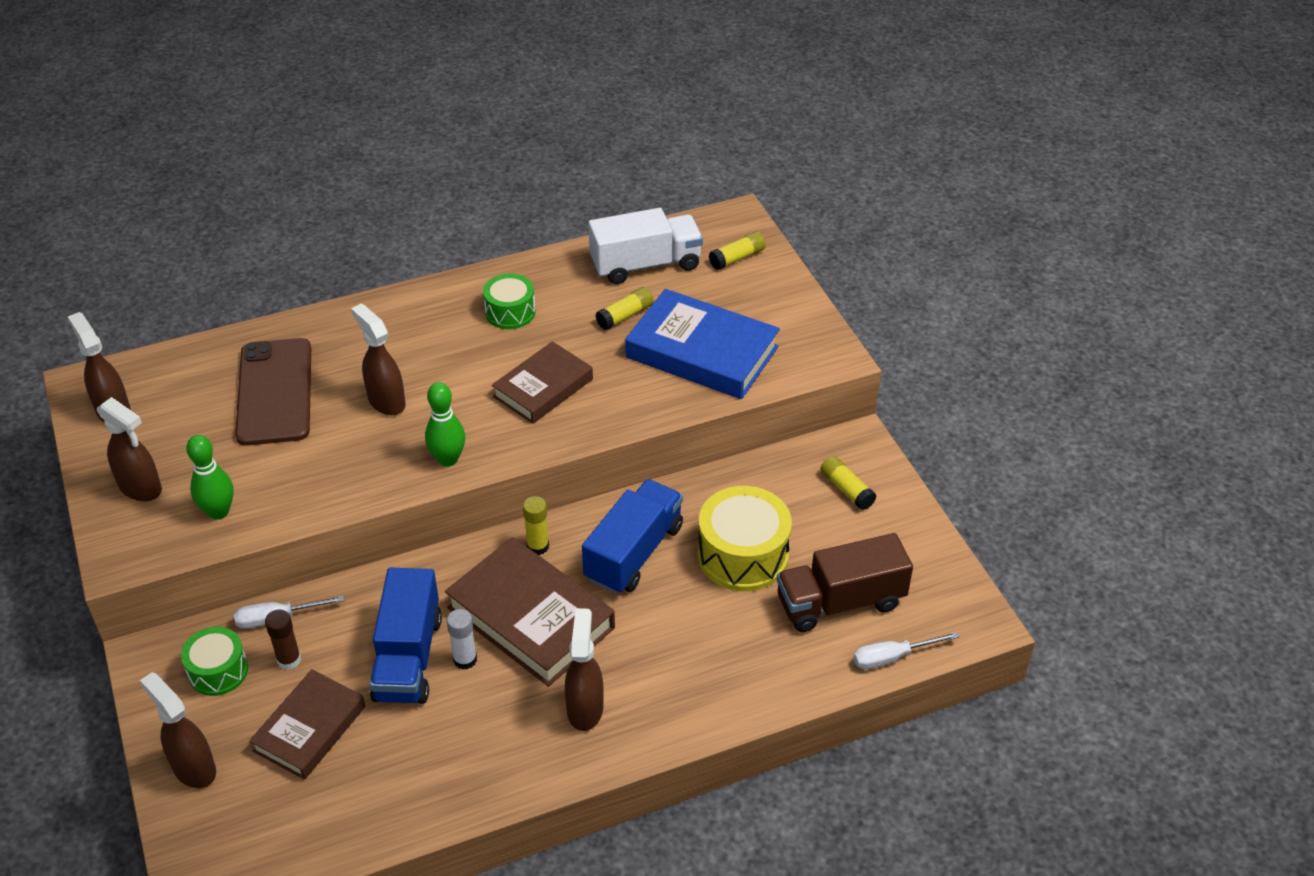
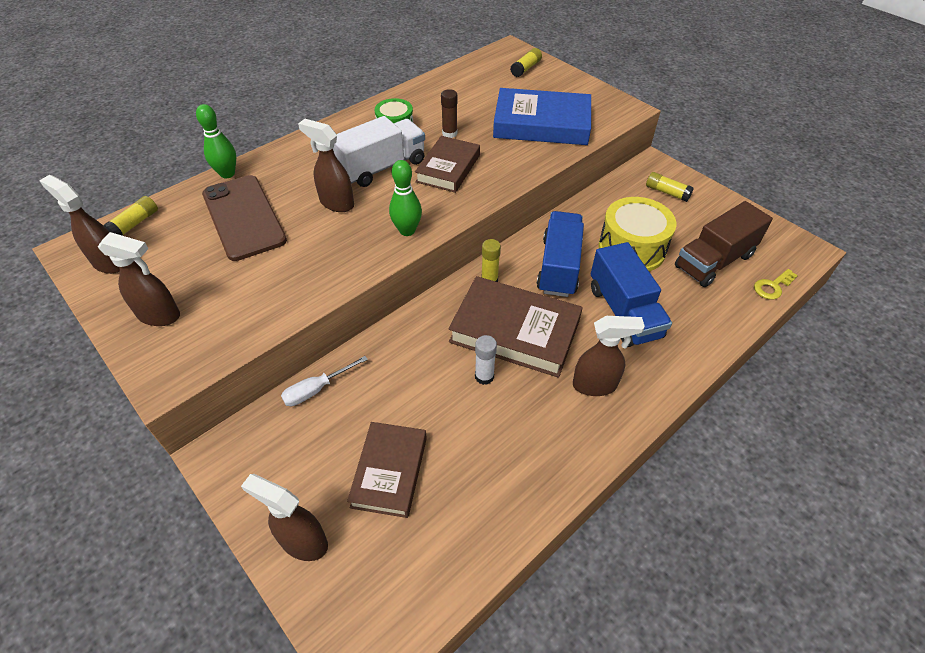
camera: 20 degrees left, 5 degrees up
green drum [181,627,248,696] -> none
green bowling pin [186,435,234,520] -> green bowling pin moved to [196,104,236,178]
brown glue stick [265,609,301,670] -> brown glue stick moved to [441,89,457,138]
blue truck [370,568,442,704] -> blue truck moved to [591,242,672,347]
brown spray bottle [565,608,603,731] -> brown spray bottle turned 105 degrees clockwise [573,316,645,396]
white truck [588,208,703,284] -> white truck moved to [333,116,425,187]
yellow glue stick [595,287,654,330] -> yellow glue stick moved to [103,196,158,236]
white screwdriver [853,632,959,669] -> yellow key [754,269,798,299]

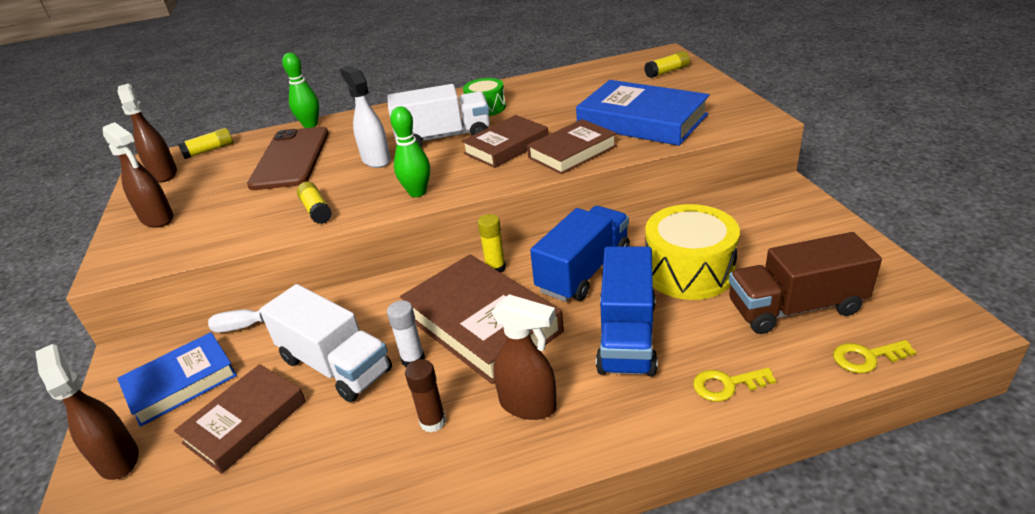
camera: 30 degrees right, 15 degrees down
brown spray bottle [298,119,354,212] -> white spray bottle [340,66,391,168]
brown glue stick [441,89,457,138] -> brown glue stick moved to [405,359,446,432]
yellow glue stick [646,172,694,202] -> yellow glue stick moved to [297,182,332,224]
none -> blue book [117,332,237,427]
none -> white truck [260,284,392,402]
none -> brown book [527,119,617,174]
none -> yellow key [693,368,776,402]

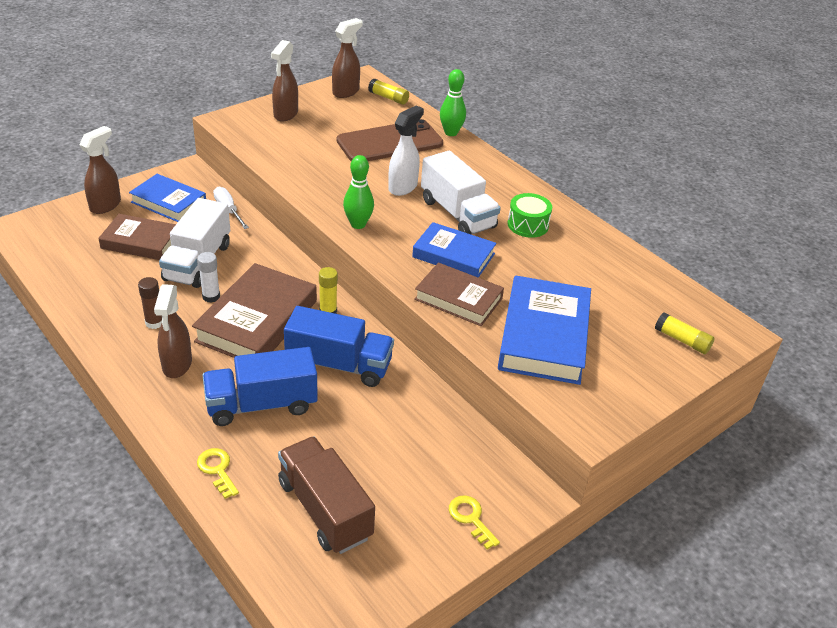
camera: 60 degrees right, 5 degrees up
yellow glue stick [297,182,332,224] -> none
brown book [462,115,548,168] -> blue book [412,222,496,278]
yellow drum [645,204,740,300] -> none
yellow key [833,340,916,373] -> yellow key moved to [449,495,500,549]

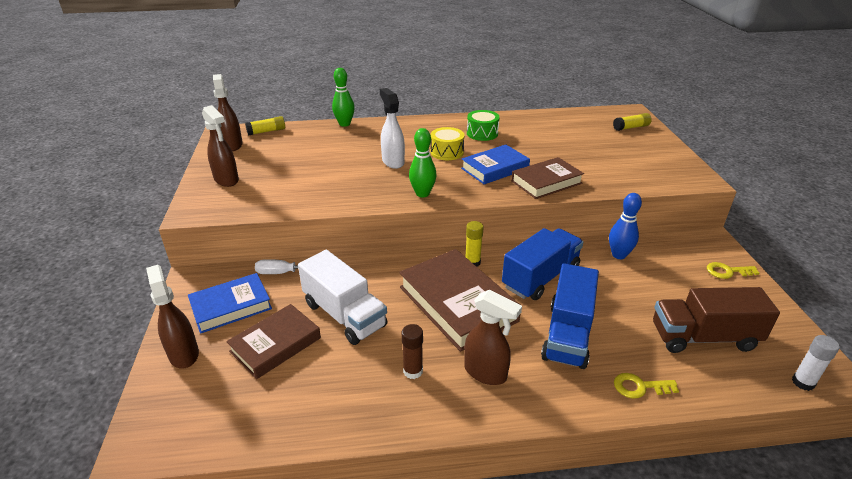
camera: 55 degrees left, 5 degrees down
white glue stick [197,252,220,303] -> white glue stick moved to [792,335,840,391]
brown phone [337,119,443,161] -> none
white truck [421,150,501,234] -> yellow drum [430,127,465,160]
blue book [498,276,591,385] -> none
none -> blue bowling pin [609,193,642,259]

